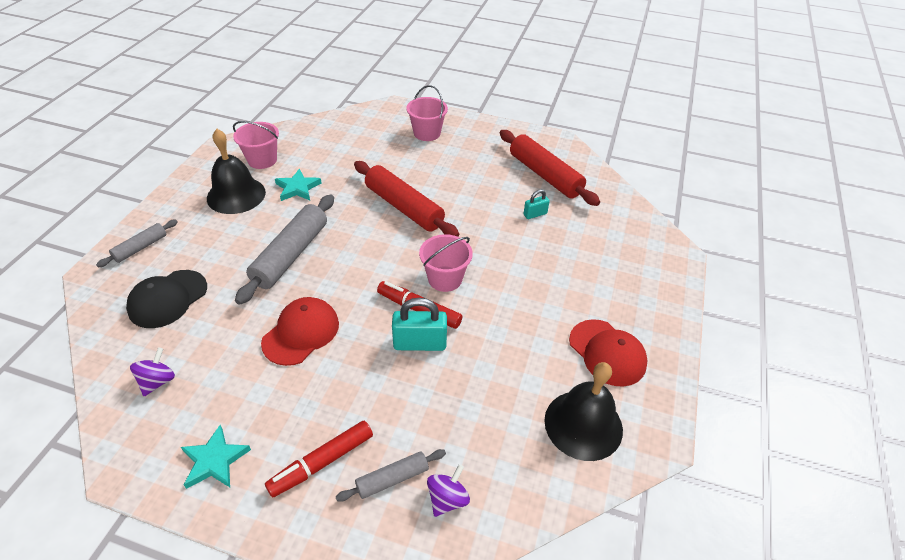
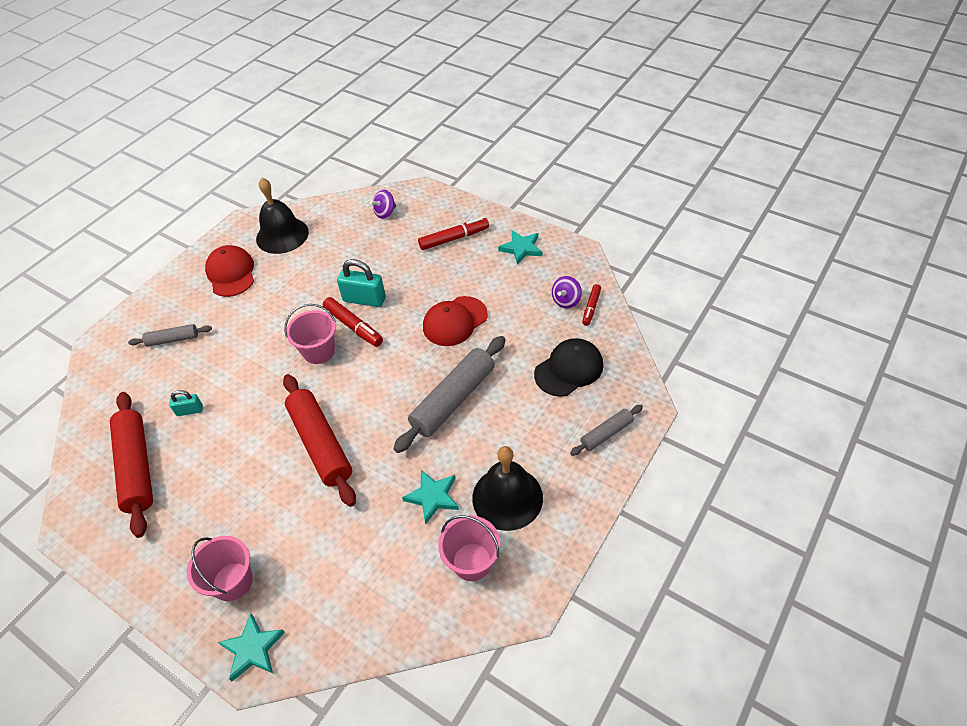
camera: 160 degrees left, 5 degrees up
grey rolling pin [336,449,446,502] -> grey rolling pin moved to [128,324,212,347]
none -> turquoise star [218,613,285,681]
none -> red marker [582,284,601,326]

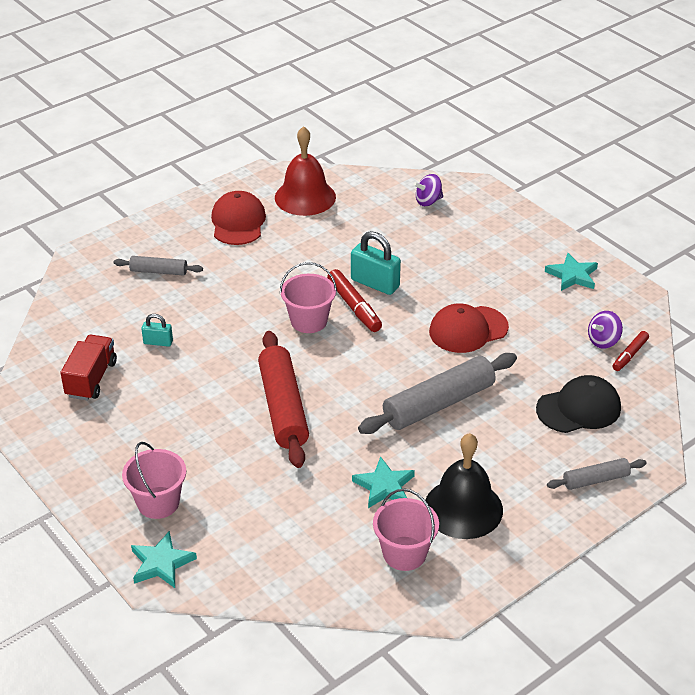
camera: 15 degrees right, 10 degrees down
red rolling pin [110,392,153,538] -> red truck [61,335,117,400]
black bell [256,178,309,254] -> red bell [275,126,336,216]
red marker [418,217,489,250] -> none

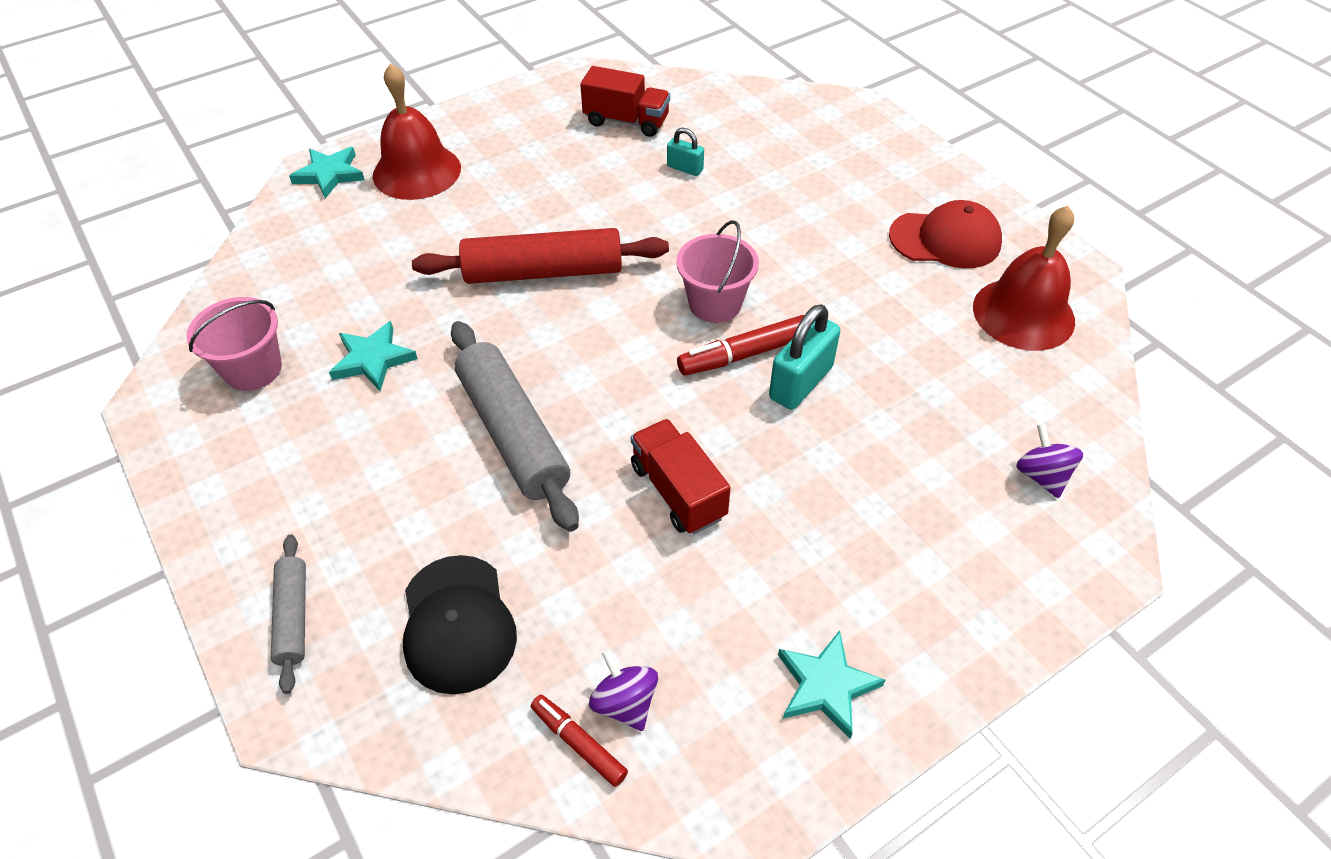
camera: 95 degrees right, 10 degrees up
grey rolling pin [114,256,203,276] -> none
pink bucket [122,442,186,519] -> red bell [373,63,461,200]
turquoise padlock [141,314,173,347] -> turquoise padlock turned 75 degrees counterclockwise [667,128,704,176]
black bell [425,433,503,539] -> none
red cap [429,303,509,353] -> red truck [631,419,731,534]

